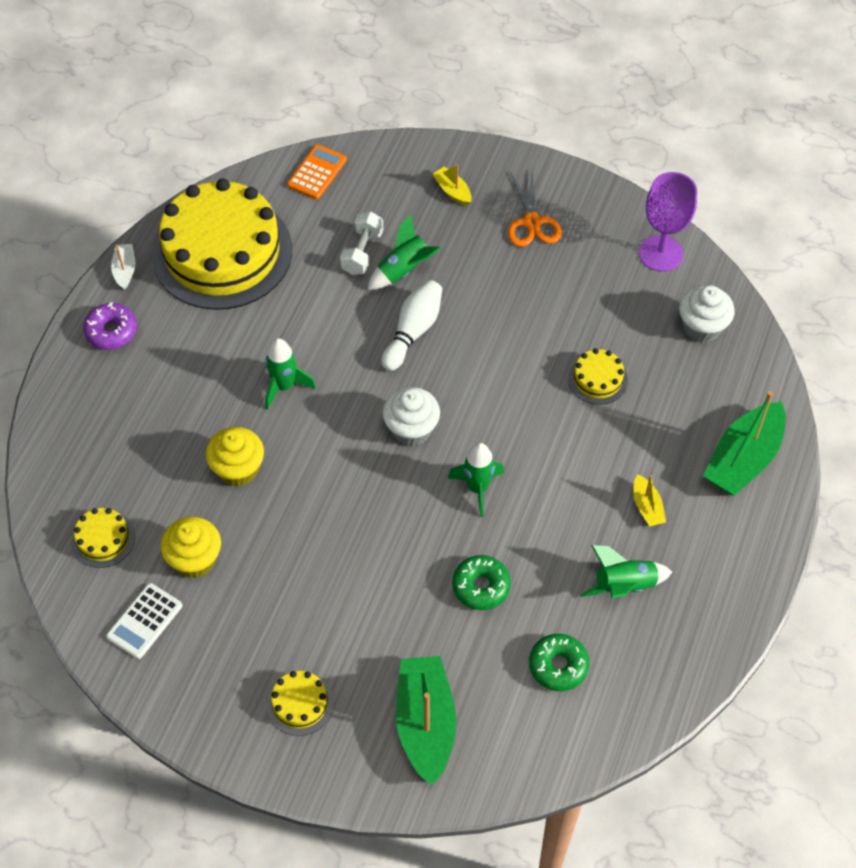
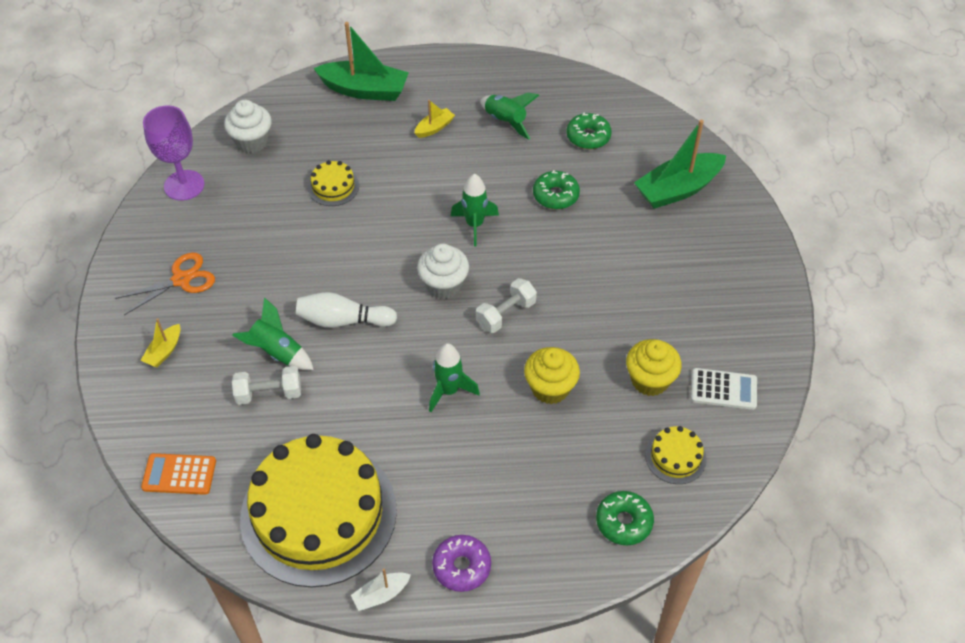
camera: 115 degrees left, 5 degrees down
yellow cake [267,671,334,736] -> none
none -> white dumbbell [476,278,537,333]
none -> green donut [596,491,654,545]

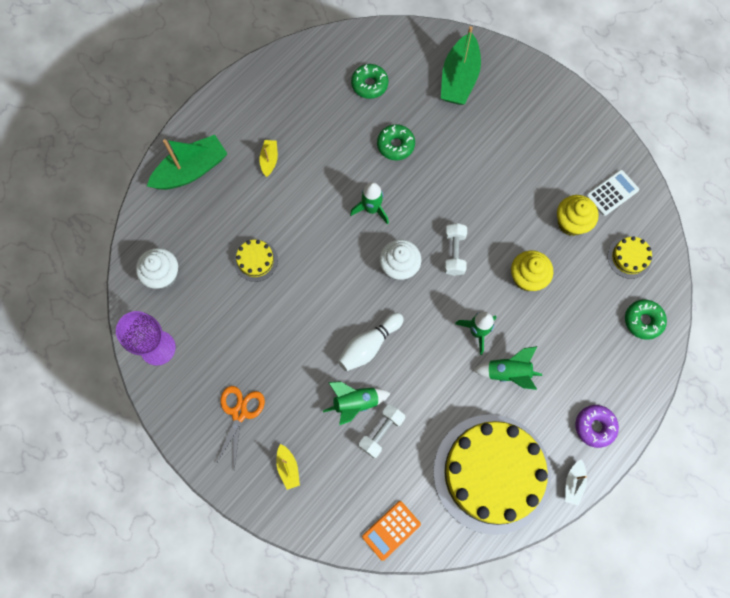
camera: 45 degrees left, 20 degrees up
green rocket [481,93,539,140] -> green rocket moved to [473,346,542,390]

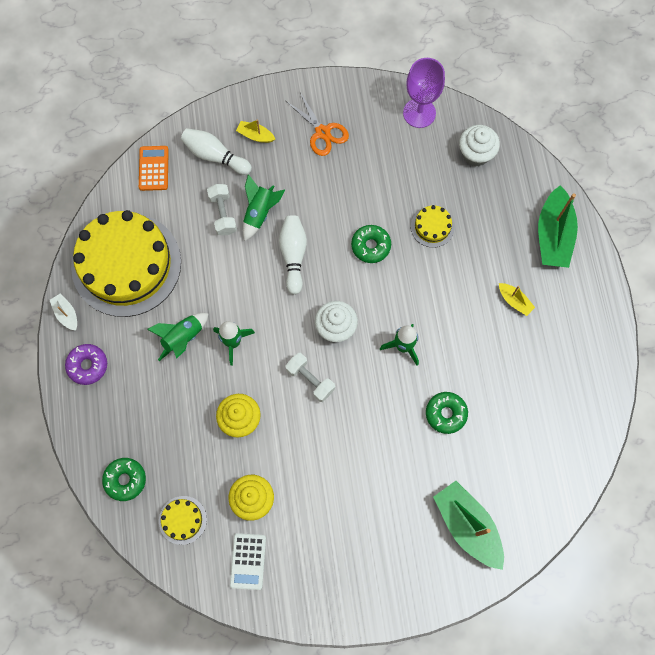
camera: 130 degrees right, 0 degrees up
green donut [351,64,388,99] -> green donut moved to [351,225,391,263]
none -> white bowling pin [181,128,252,175]

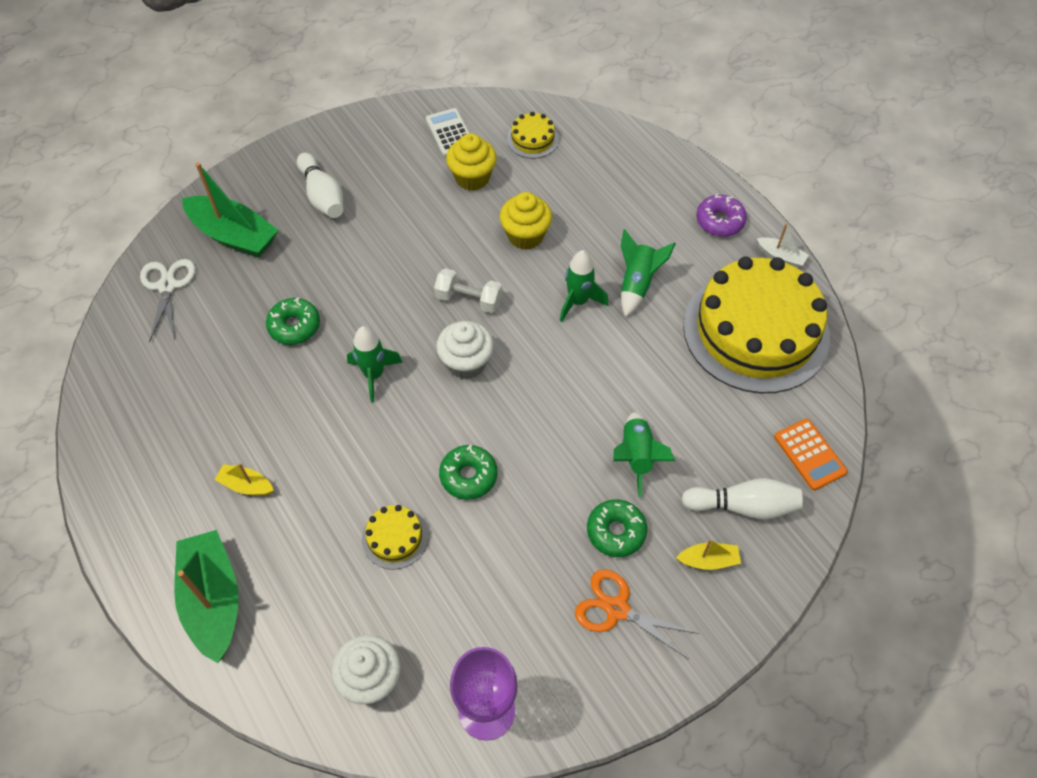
camera: 155 degrees right, 15 degrees down
green donut [102,458,146,501] -> green donut moved to [587,499,647,557]
white dumbbell [207,184,237,235] -> none
white bowling pin [279,215,307,295] -> white bowling pin moved to [297,153,343,218]
none -> white scissors [140,259,195,343]

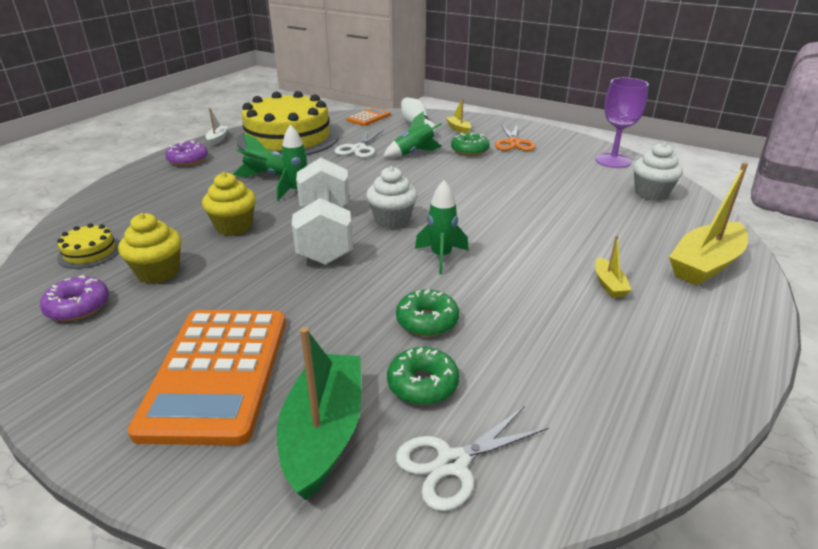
camera: 115 degrees left, 25 degrees down
green boat [174,530,239,663] -> yellow boat [669,163,748,286]
white bowling pin [297,153,343,218] -> orange calculator [128,310,286,445]
yellow cake [362,505,428,570] -> none
white calculator [426,108,469,156] -> purple donut [40,275,109,321]
white dumbbell [434,268,502,313] -> white dumbbell [292,158,353,265], size x1.99
green donut [439,445,497,500] -> green donut moved to [387,347,460,405]
none -> white scissors [334,130,383,158]

